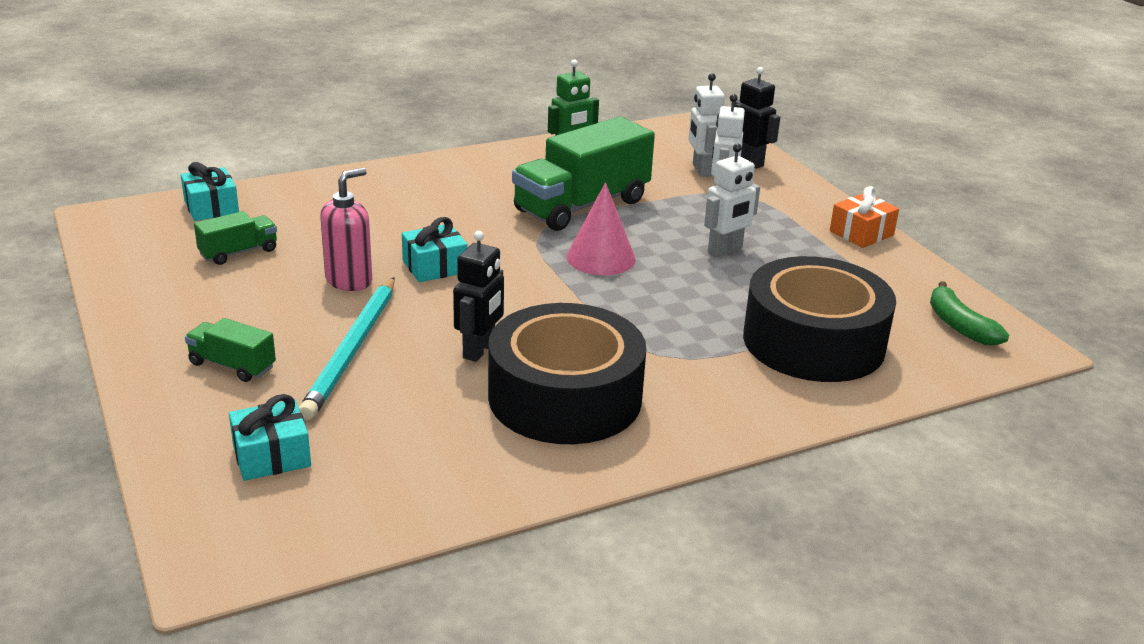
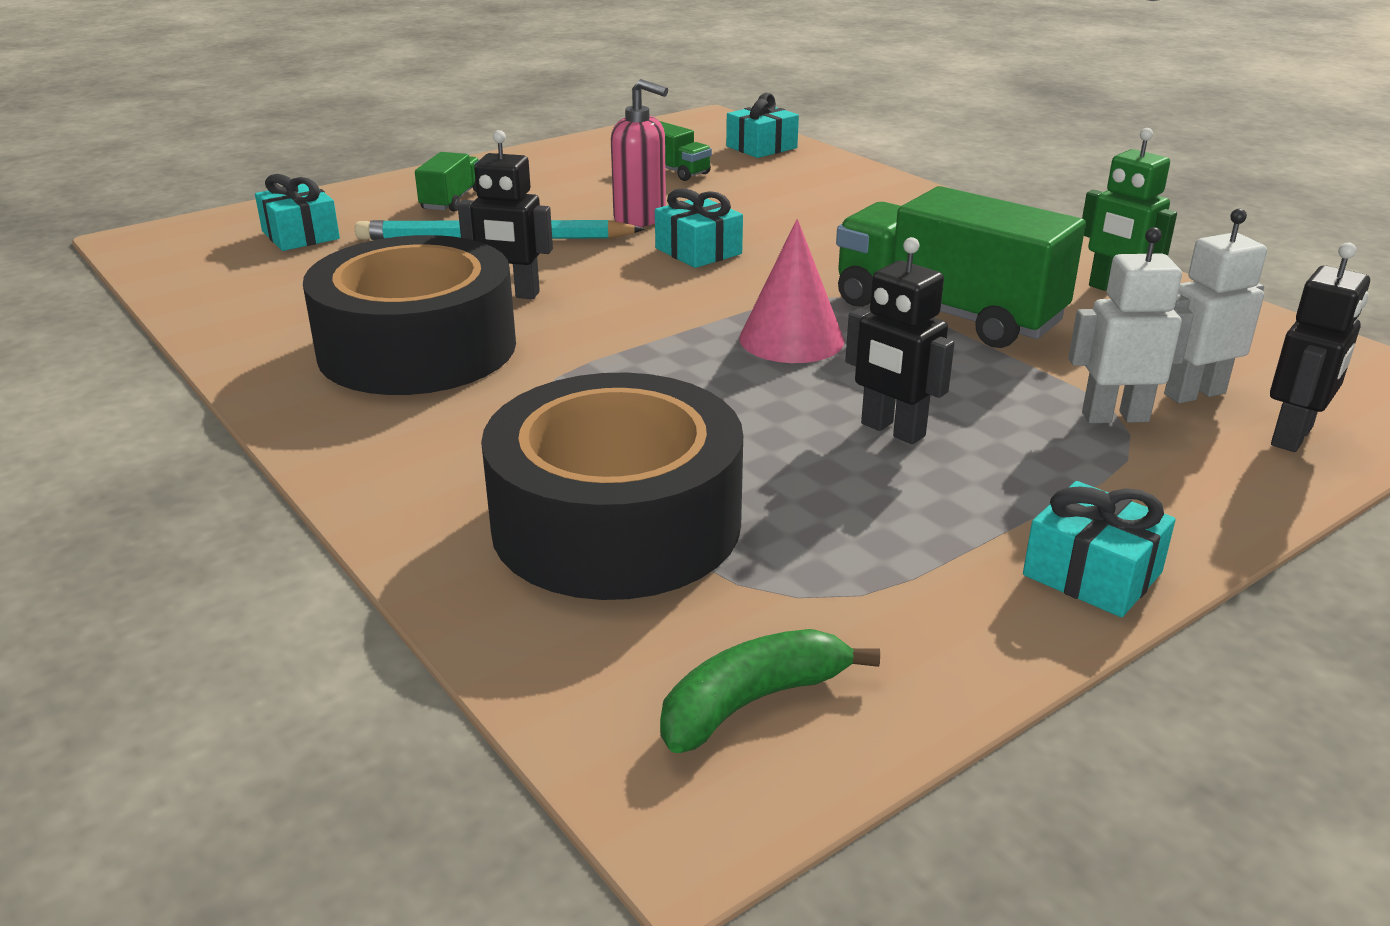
camera: 80 degrees right, 0 degrees up
white robot [704,143,760,257] -> black robot [845,237,955,444]
orange gift [830,186,899,248] -> turquoise gift [1023,481,1176,617]

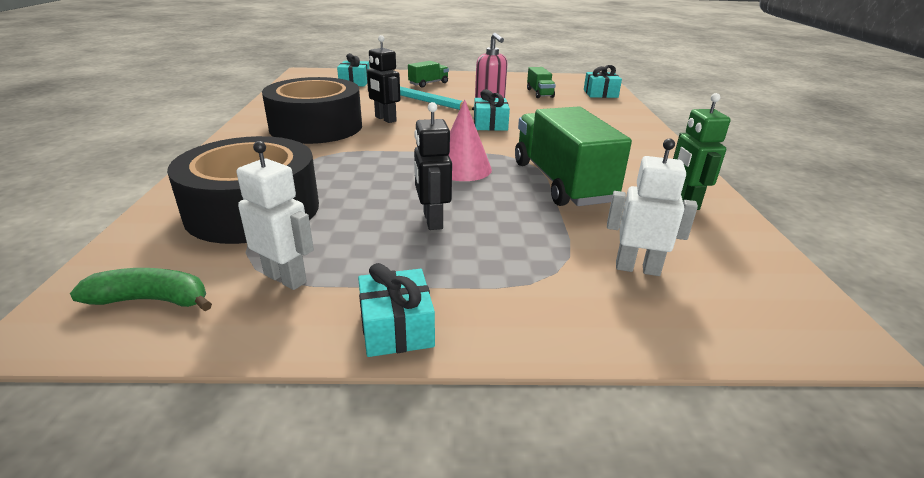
camera: 35 degrees right, 0 degrees up
white robot [1068,227,1194,423] -> white robot moved to [237,141,314,290]
black robot [1270,242,1370,452] -> none

